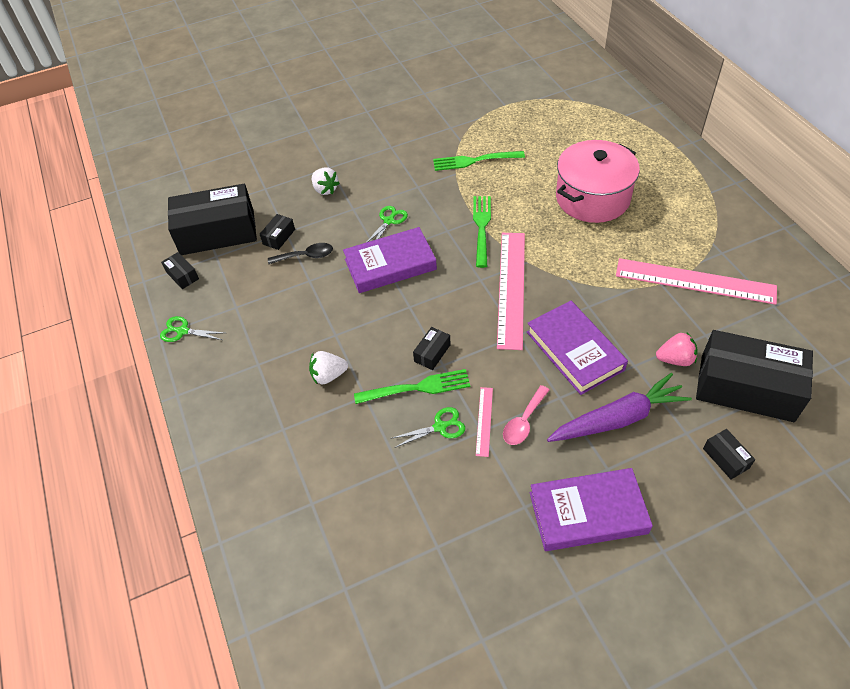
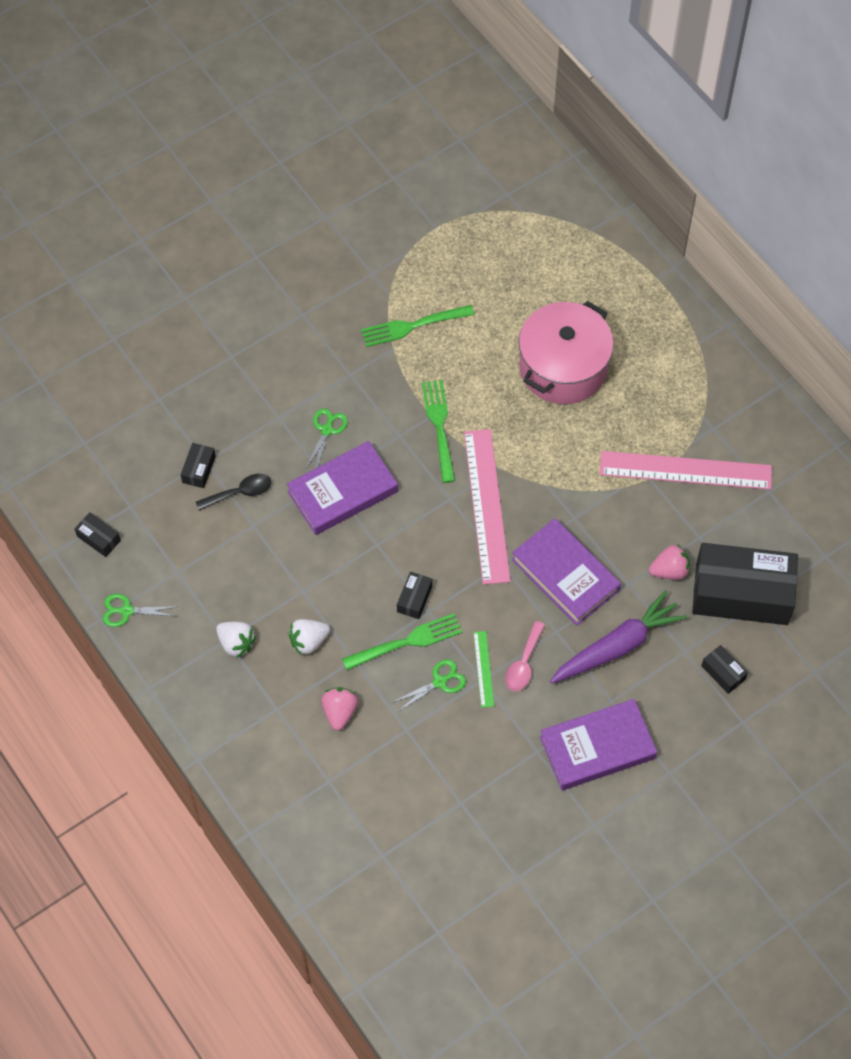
camera: 15 degrees left, 10 degrees up
black box [168,184,257,255] -> none
white strawberry [312,168,340,195] -> white strawberry moved to [216,622,256,658]
pink ruler [476,387,493,457] -> green ruler [473,631,494,708]
none -> pink strawberry [321,687,358,731]

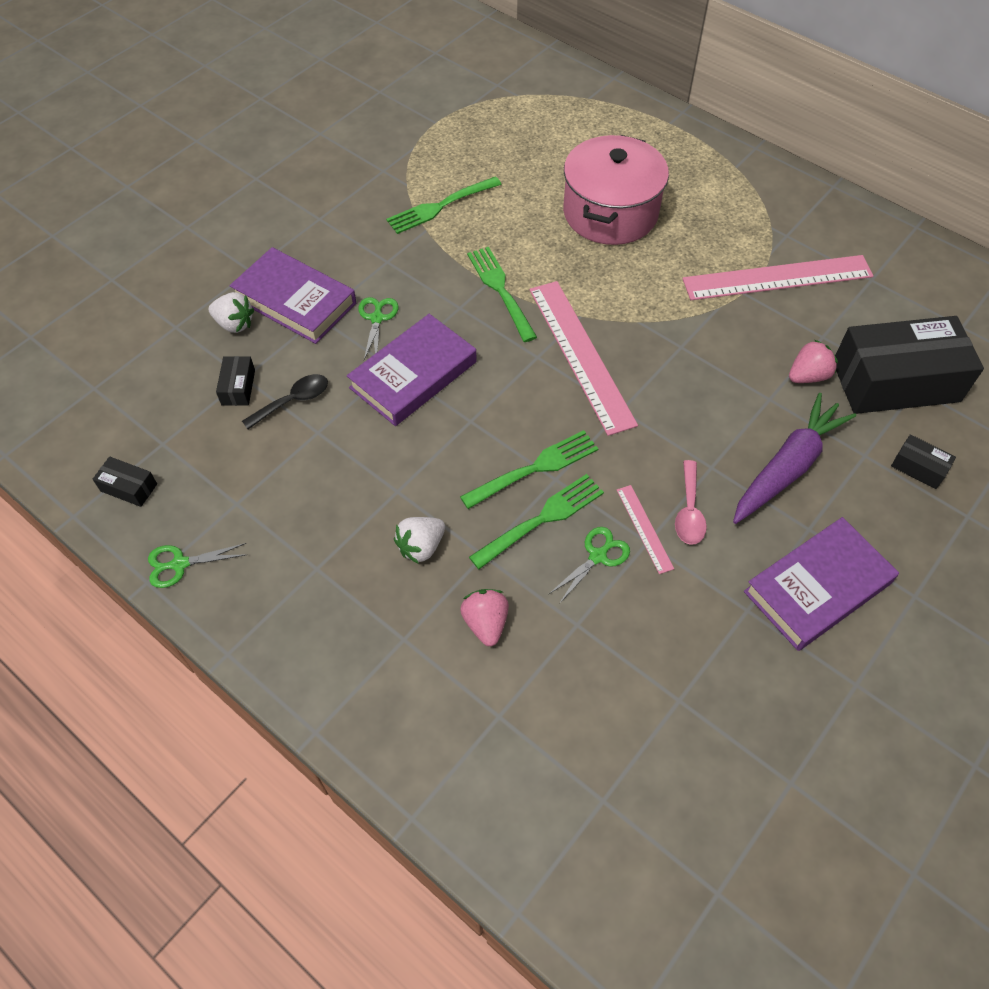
camera: 15 degrees left, 5 degrees down
white strawberry [216,622,256,658] -> white strawberry moved to [209,292,254,333]
black box [397,571,432,619] -> green fork [460,430,598,509]
green ruler [473,631,494,708] -> pink ruler [617,485,674,574]
purple book [512,518,621,626] -> purple book moved to [230,247,356,344]

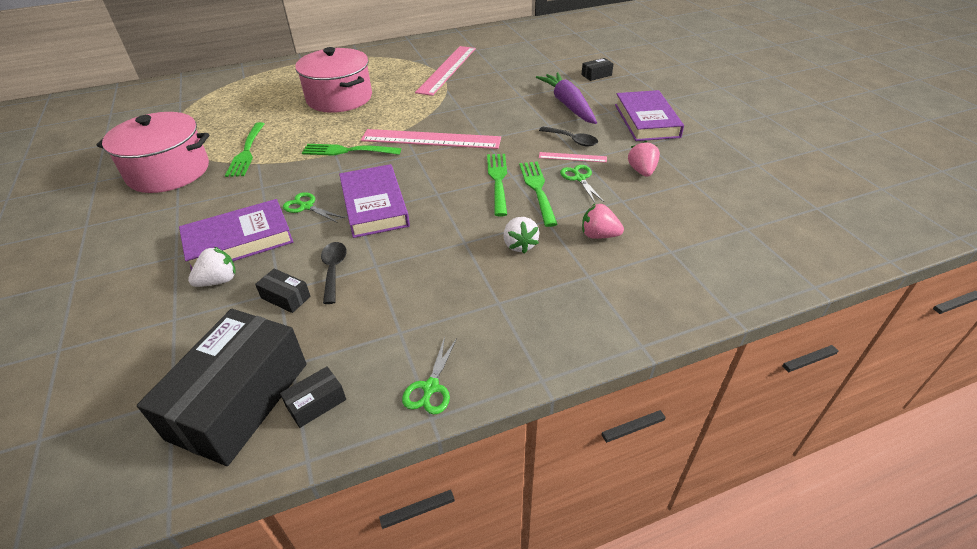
camera: 60 degrees left, 15 degrees down
pink spoon [675,460,707,545] -> black spoon [539,127,598,146]
pink strawberry [789,340,838,383] -> pink strawberry moved to [628,141,660,177]
black box [835,316,984,414] -> black box moved to [137,309,307,466]
none -> pink pot [96,112,209,193]

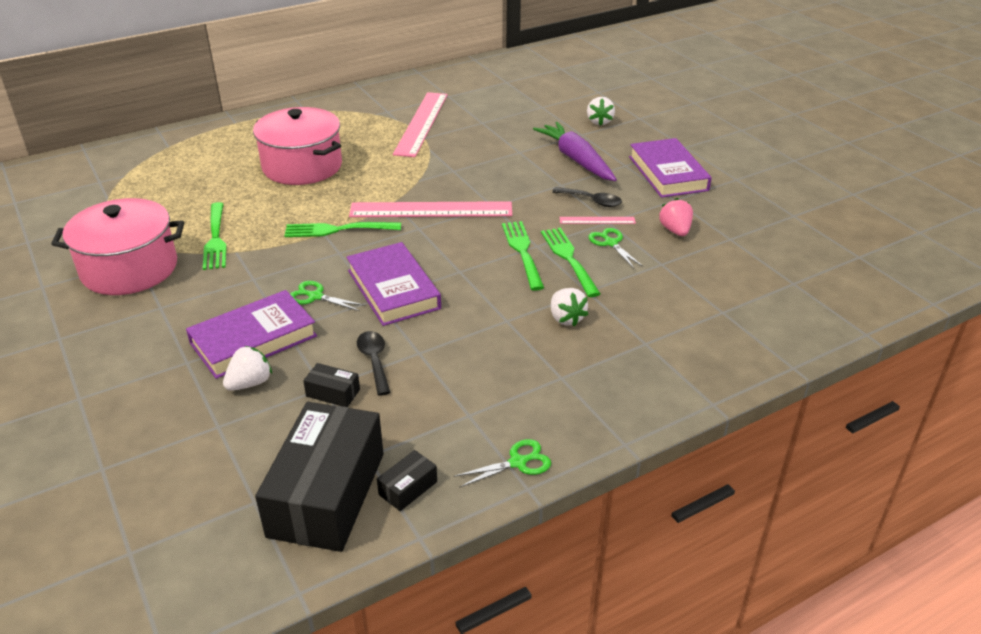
camera: 10 degrees left, 5 degrees down
green scissors [402,337,457,415] -> green scissors turned 120 degrees counterclockwise [454,439,551,488]
black box [581,58,613,81] -> white strawberry [587,97,615,126]
pink strawberry [582,204,624,239] -> none

